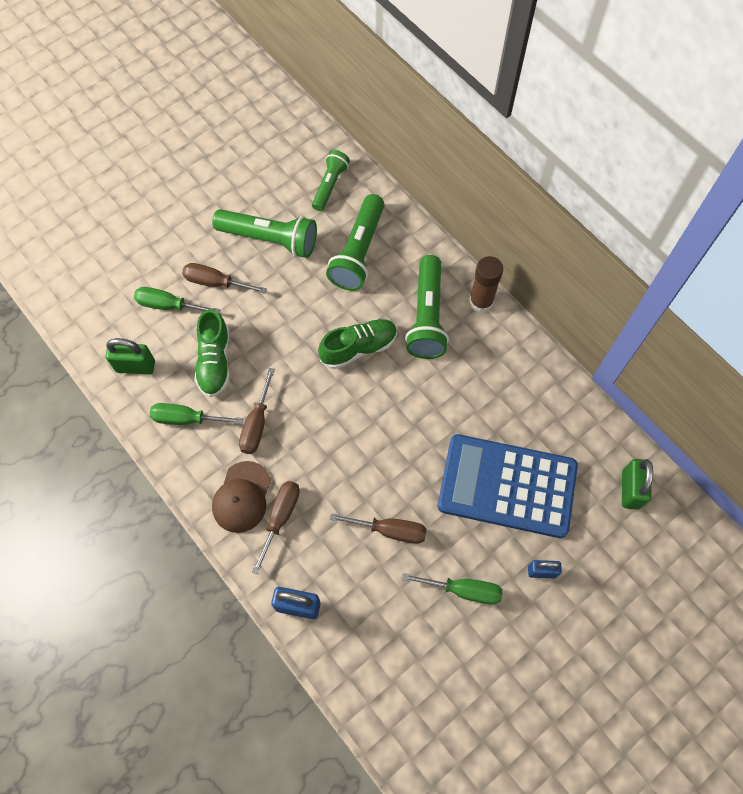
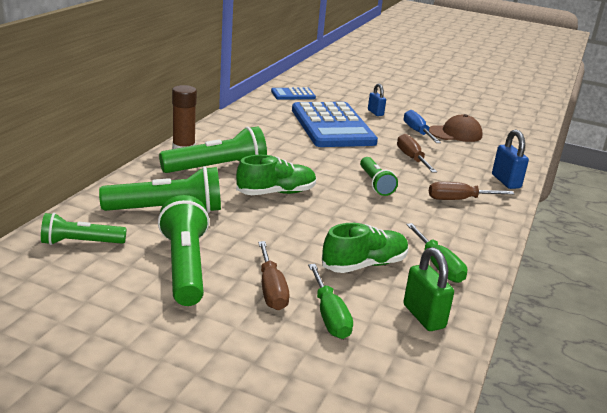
camera: 120 degrees left, 40 degrees down
brown cap [212,461,271,533] -> brown cap moved to [429,114,482,142]
brown screwdriver [239,368,275,454] -> none
green shoe [318,319,397,369] -> green shoe turned 120 degrees clockwise [236,155,316,195]
green screwdriver [402,573,503,605] -> blue screwdriver [404,110,441,143]
green padlock [622,459,653,510] -> blue calculator [271,87,316,100]
none -> green flashlight [360,157,398,196]

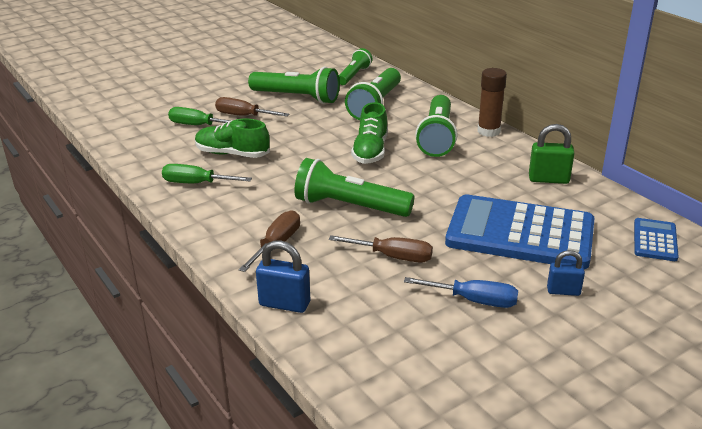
camera: 125 degrees right, 5 degrees up
green shoe [322,223,409,273] -> green shoe turned 105 degrees clockwise [195,119,270,158]
green flashlight [360,157,398,196] -> green flashlight [294,158,414,217], size x1.61
green padlock [403,247,454,331] -> green padlock moved to [529,124,575,184]
brown cap [429,114,482,142] -> none

